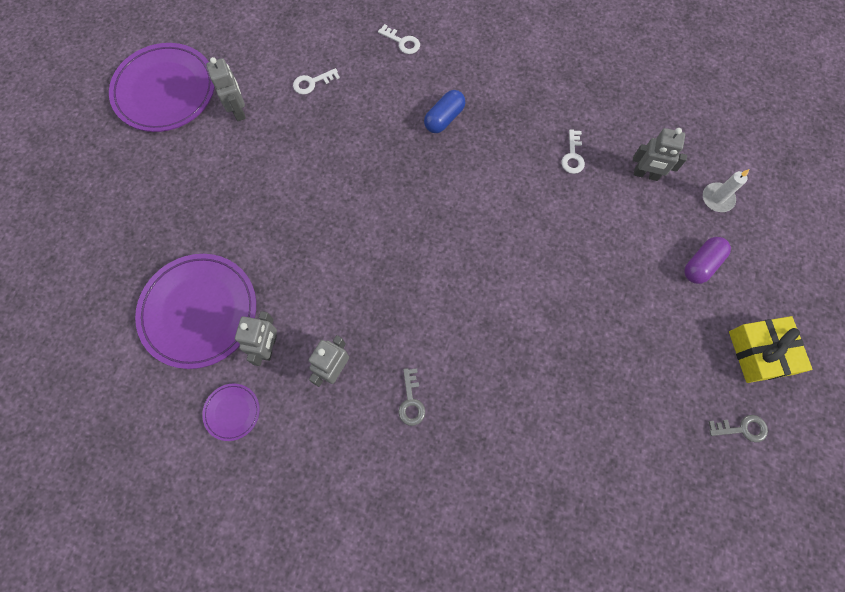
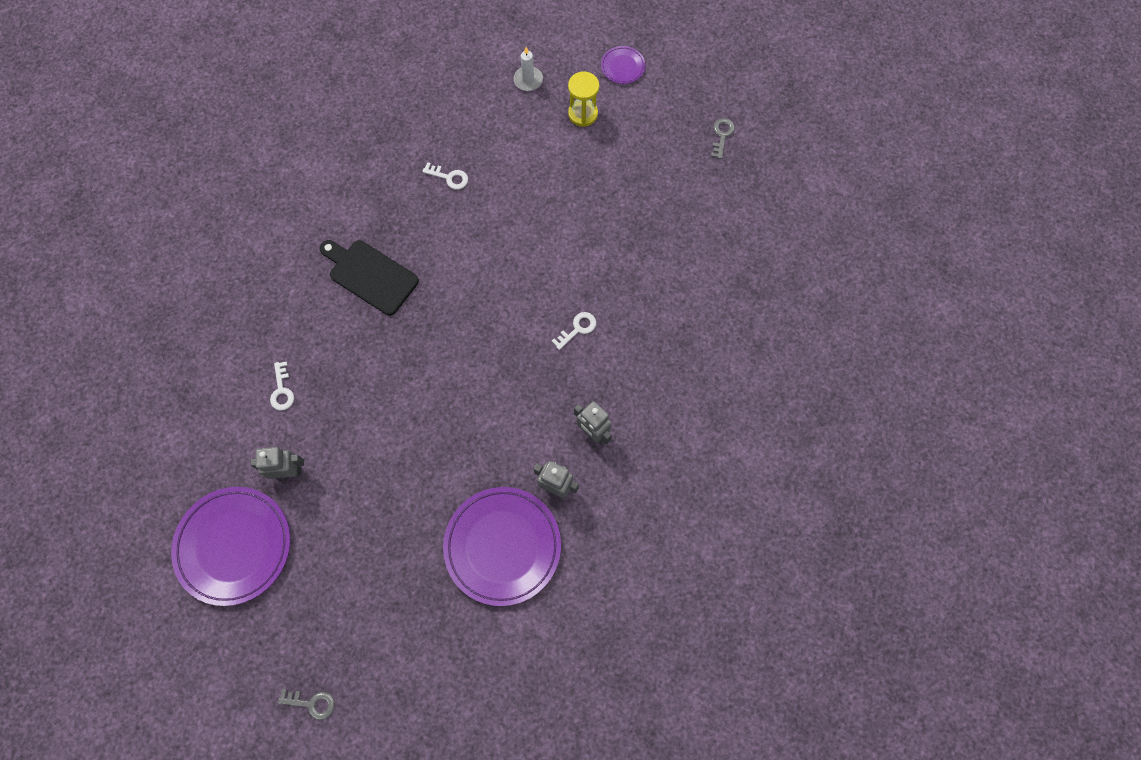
camera: 75 degrees left, 0 degrees up
purple plate [202,384,260,441] -> purple plate moved to [601,46,645,84]
white key [378,24,420,54] -> white key moved to [552,312,596,350]
grey key [398,368,425,426] -> grey key moved to [278,689,335,720]
blue capsule [424,90,465,133] -> black cutting board [320,240,419,315]
grey robot [633,128,687,181] -> none
purple capsule [684,237,731,284] -> yellow hourglass [568,71,599,127]
yellow gift [729,316,812,383] -> none

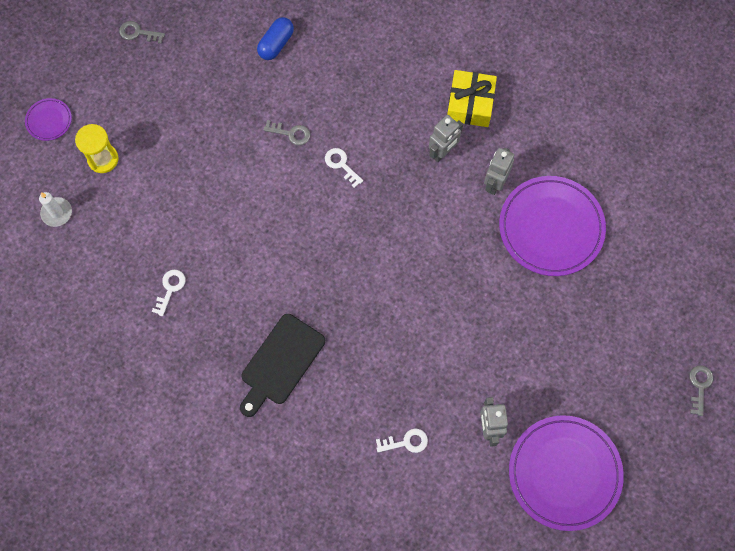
camera: 90 degrees left, 0 degrees up
none -> blue capsule [257,17,294,60]
none -> grey key [263,120,310,145]
none -> yellow gift [447,70,497,127]

